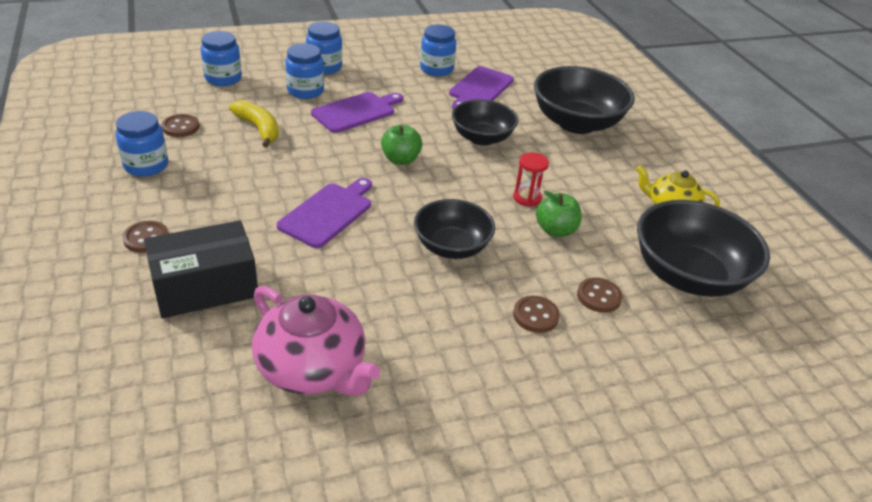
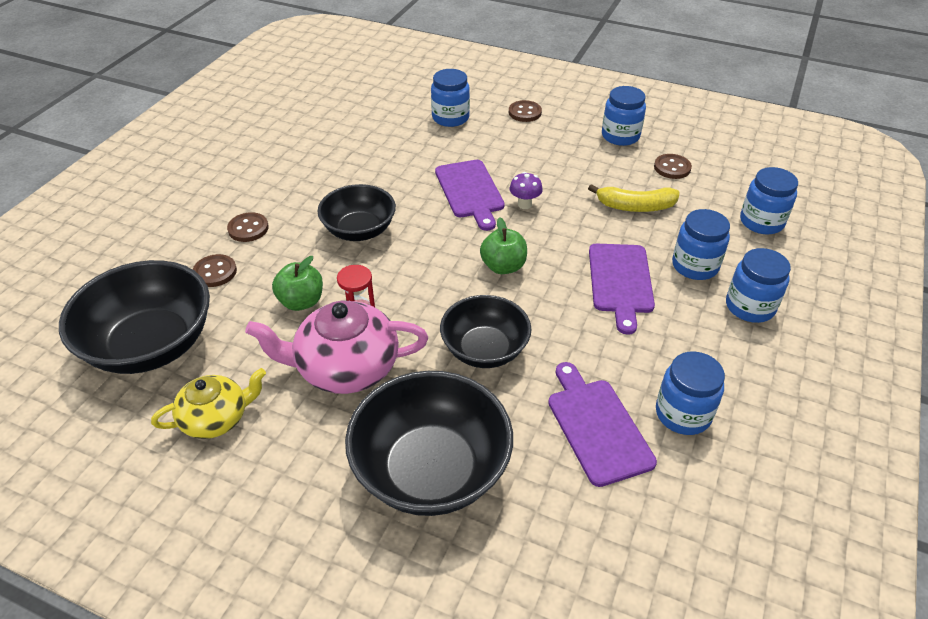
camera: 135 degrees right, 5 degrees up
black box [144,220,258,318] -> blue jar [431,69,470,127]
pink teapot [252,286,380,396] -> pink teapot moved to [245,301,428,394]
none -> purple mushroom [510,172,543,209]

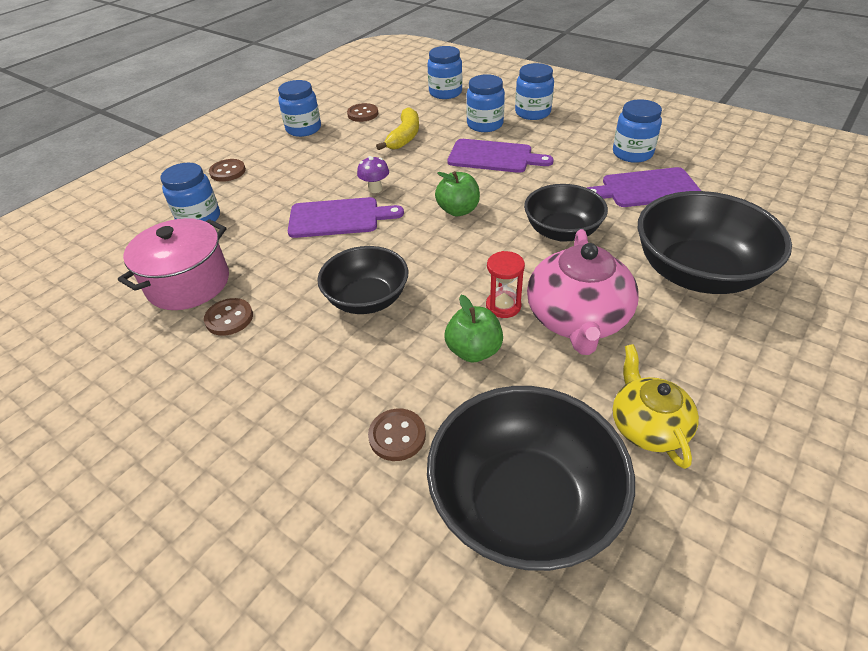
camera: 75 degrees left, 0 degrees up
brown button [227,212,269,242] -> brown button moved to [204,298,253,336]
none -> pink pot [118,218,229,310]

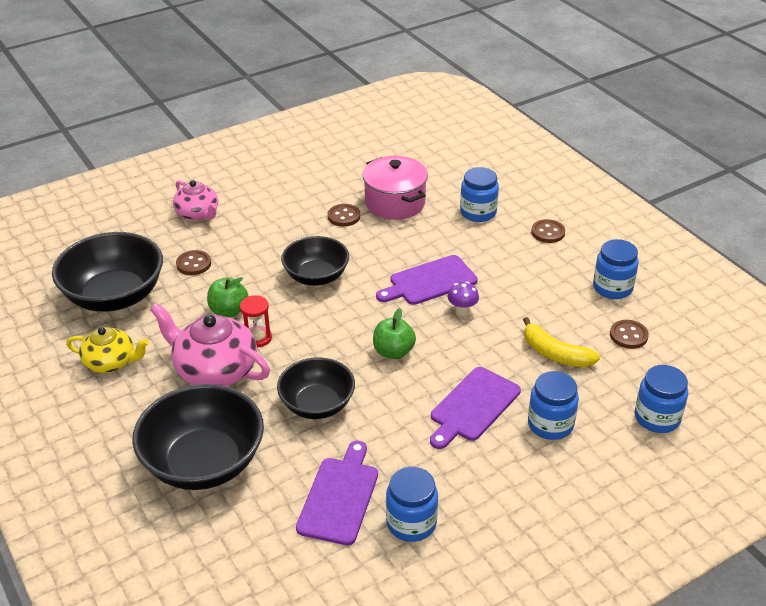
camera: 110 degrees right, 5 degrees down
purple cutting board [288,197,404,238] -> purple cutting board turned 45 degrees clockwise [376,255,478,305]
blue jar [515,63,554,120] -> none
none -> pink teapot [173,180,218,220]

